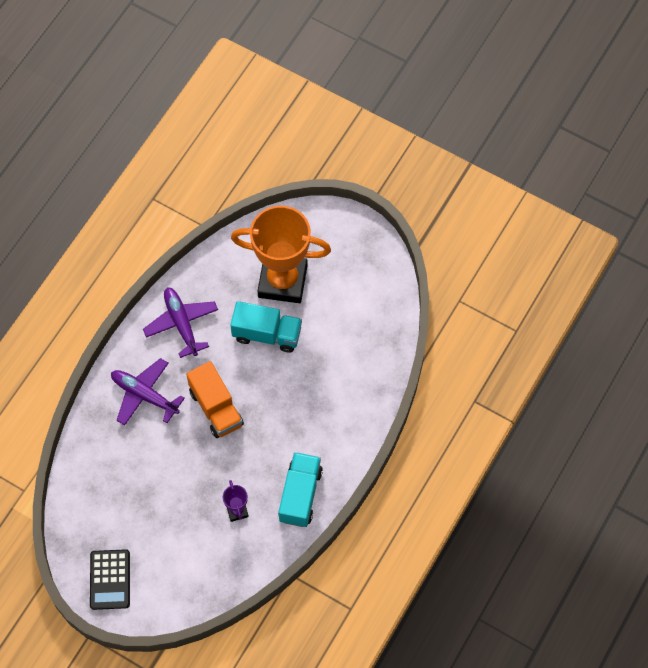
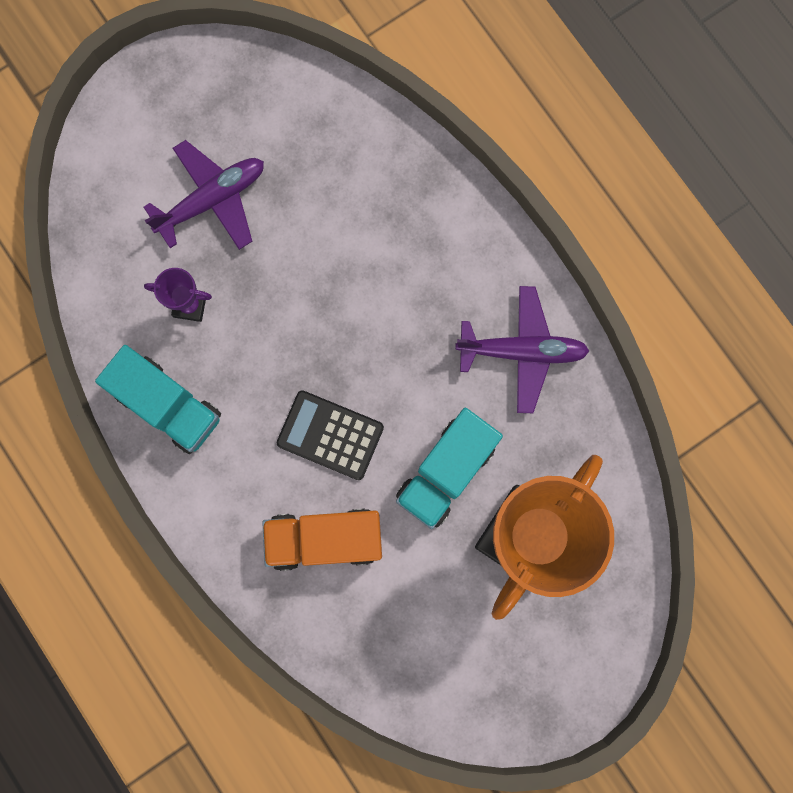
camera: 115 degrees right, 15 degrees up
black calculator [90,549,130,610] -> black calculator moved to [277,390,384,480]
purple plane [111,358,185,426] -> purple plane moved to [144,140,264,250]
orange truck [186,361,244,438] -> orange truck moved to [262,509,382,571]

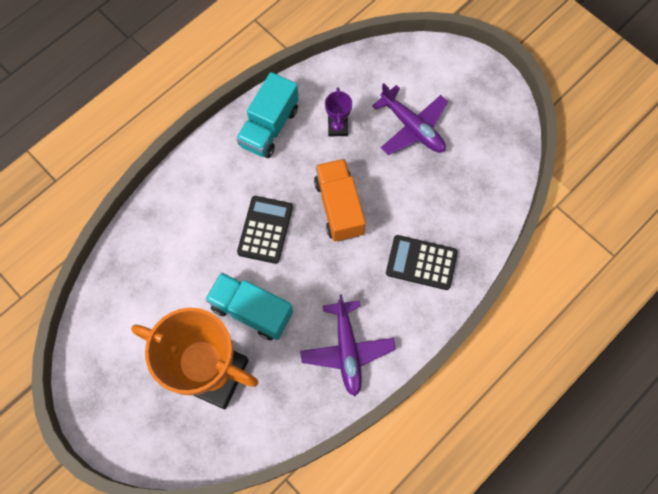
camera: 80 degrees right, 10 degrees down
orange truck [262,509,382,571] -> orange truck moved to [314,159,366,242]
none -> black calculator [386,235,458,290]

